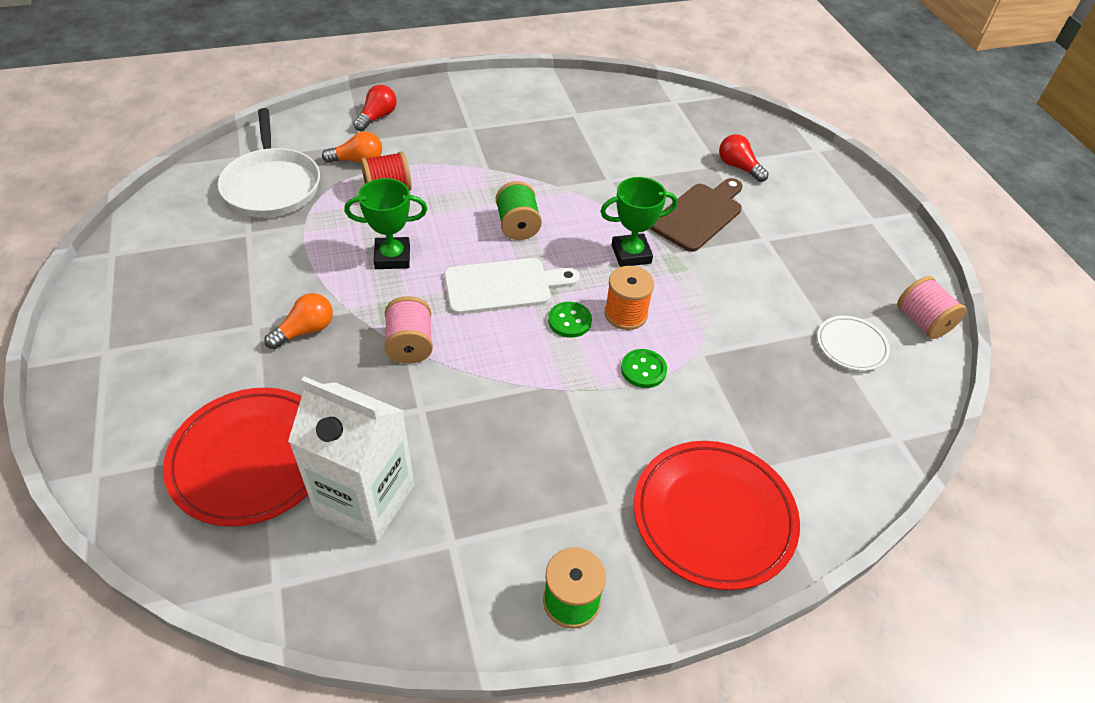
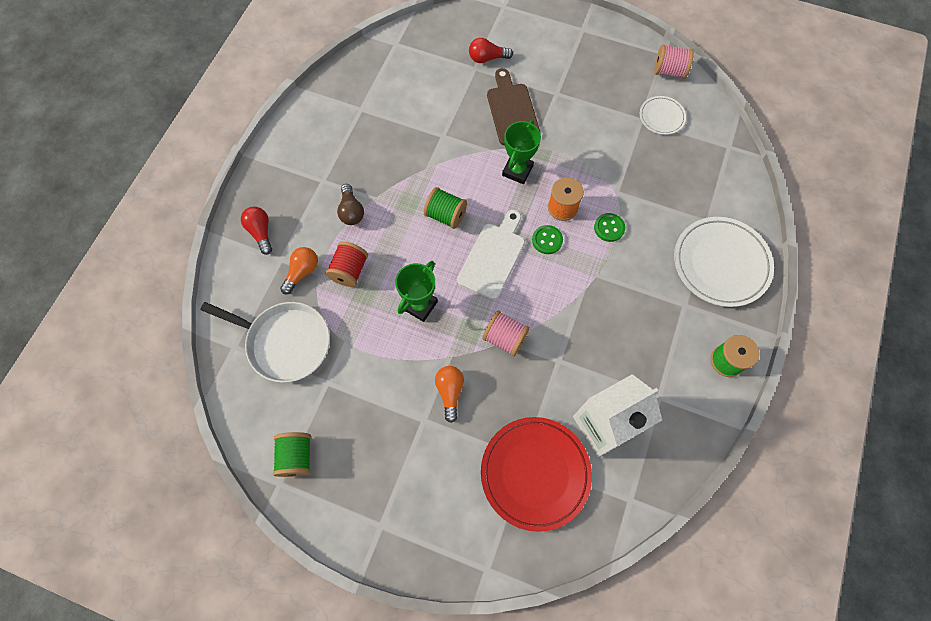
camera: 50 degrees left, 20 degrees up
red plate [634,441,800,590] -> white plate [674,217,774,307]
none -> green spool [273,432,311,477]
none -> brown light bulb [337,184,364,225]

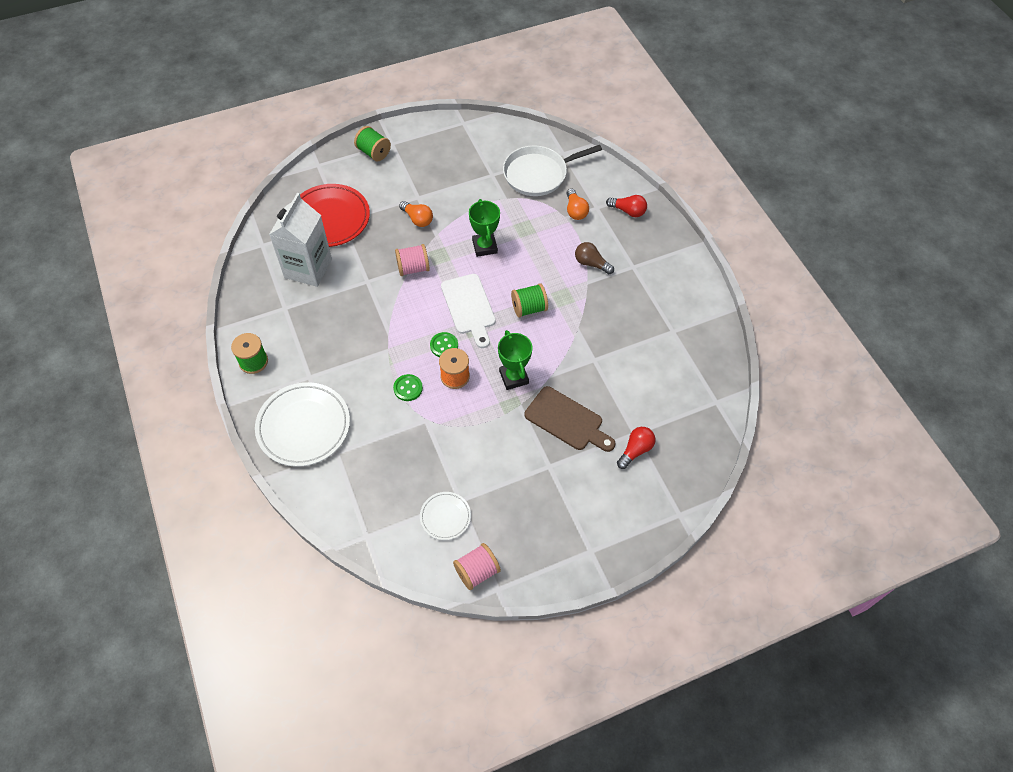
camera: 135 degrees right, 10 degrees down
green spool [273,432,311,477] -> green spool moved to [354,126,391,162]
red spool [326,241,368,287] -> none

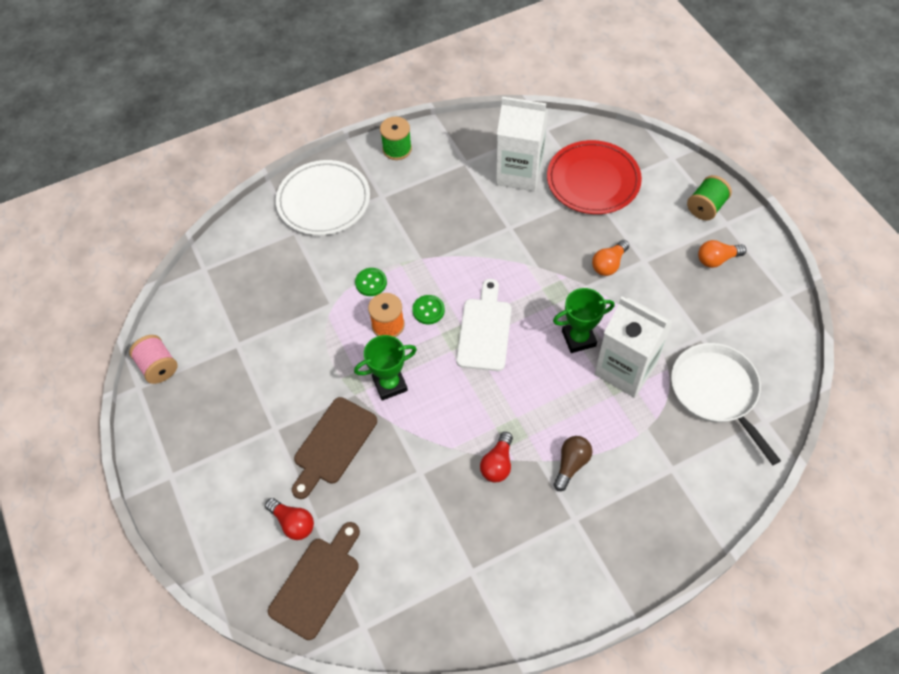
camera: 90 degrees right, 0 degrees up
pink spool [395,244,430,276] -> none
white plate [420,492,471,540] -> none
white cutting board [441,274,496,348] -> white cutting board turned 120 degrees clockwise [456,279,512,371]
green spool [511,283,548,318] -> none
orange light bulb [566,189,589,220] -> orange light bulb moved to [698,240,746,268]
red light bulb [606,195,647,217] -> red light bulb moved to [480,432,513,482]
none -> brown cutting board [268,522,360,640]
none -> white carton [595,297,673,398]

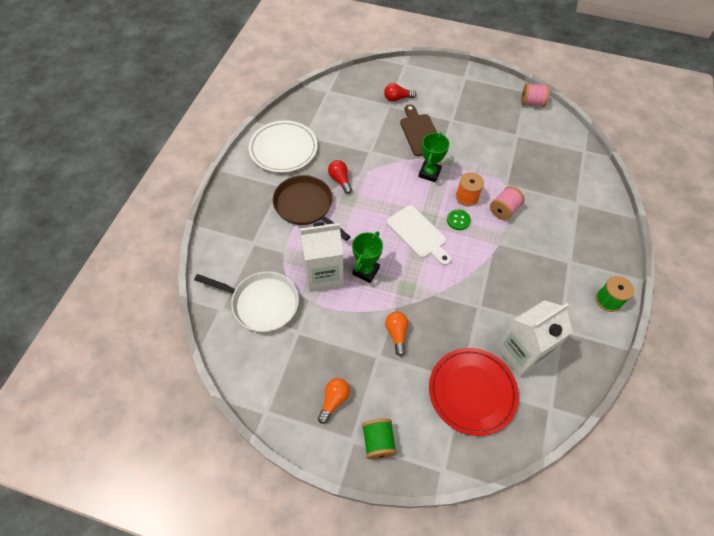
camera: 130 degrees right, 0 degrees up
brown cutting board [268,522,360,640] -> none
white plate [276,160,370,235] -> white plate moved to [249,120,318,173]
green button [355,268,387,296] -> pink spool [490,186,525,220]
brown light bulb [554,436,592,491] -> brown pan [273,175,351,241]

